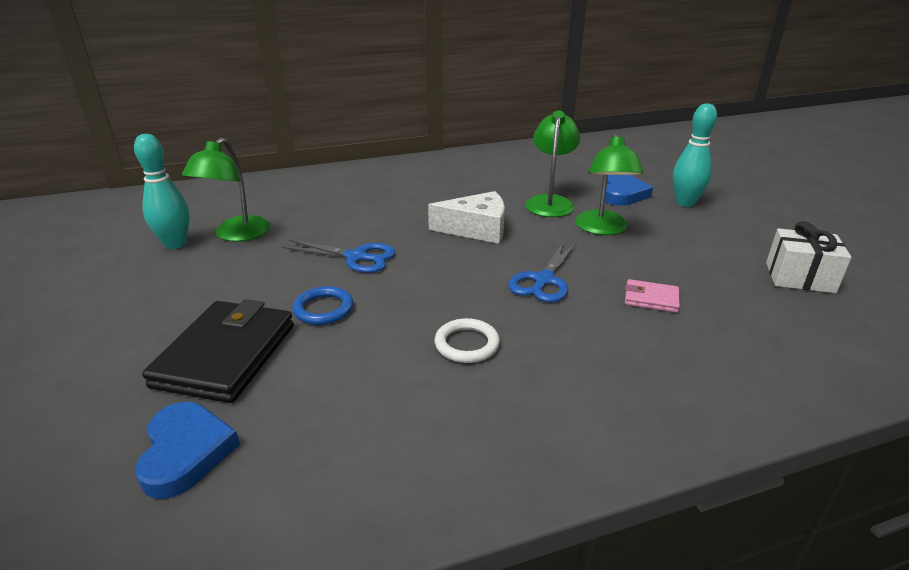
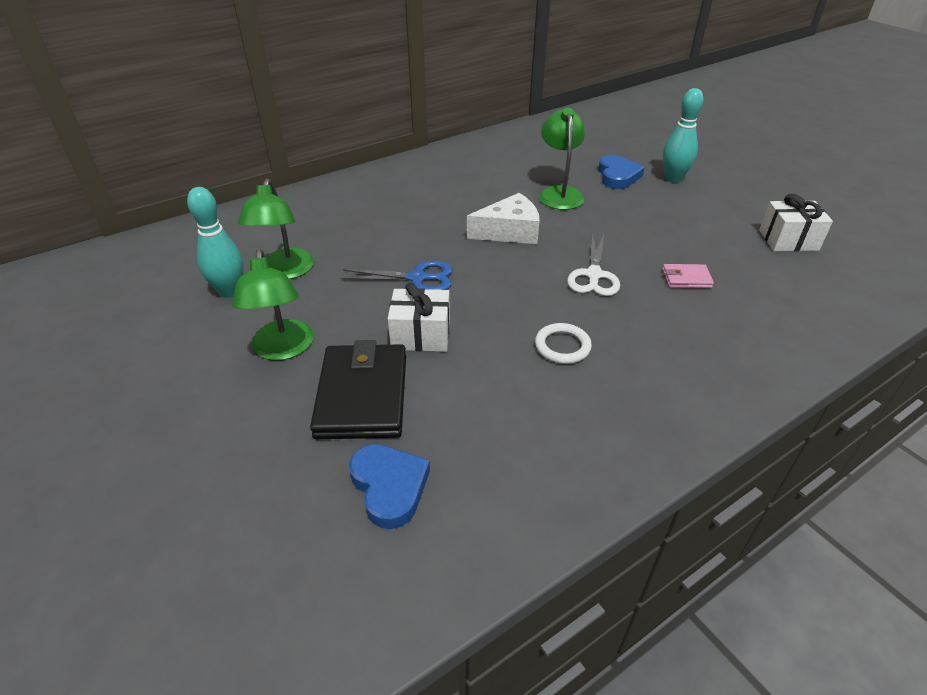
camera: 15 degrees left, 10 degrees up
blue ring [292,286,354,325] -> white gift [388,282,450,352]
blue scissors [508,241,577,302] -> white scissors [567,234,620,296]
green lamp [575,133,644,235] -> green lamp moved to [232,249,314,360]

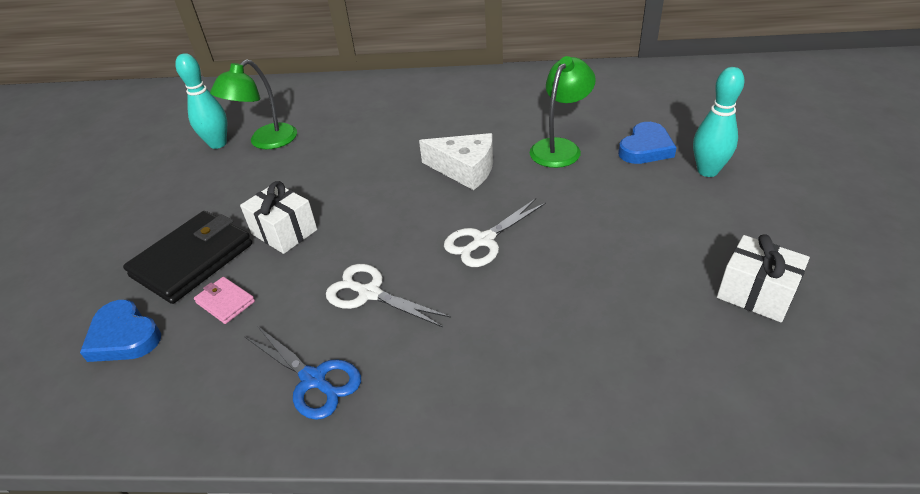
camera: 40 degrees right, 0 degrees up
green lamp [232,249,314,360] -> none
blue scissors [341,260,453,290] -> blue scissors moved to [245,326,361,420]
blue heart [349,444,430,529] -> blue heart turned 120 degrees clockwise [80,300,161,362]
white ring [535,323,592,364] -> white scissors [326,264,451,327]
pink wallet [662,264,714,288] -> pink wallet moved to [194,277,255,324]

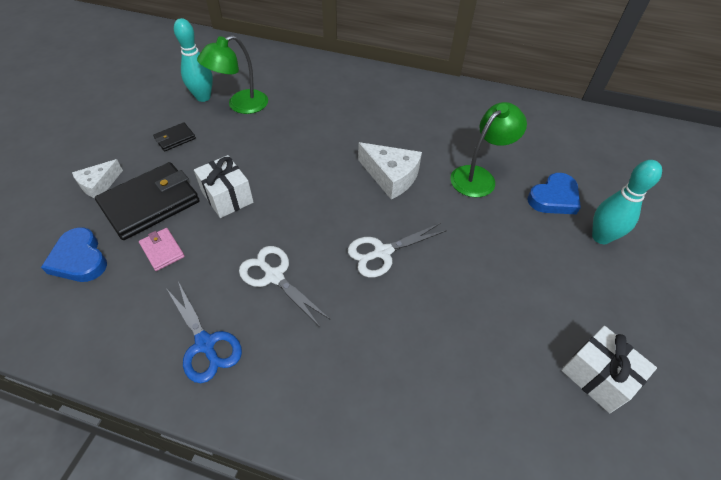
camera: 10 degrees right, 10 degrees up
none -> white cheese [72,159,123,198]
none -> black wallet [153,122,196,151]

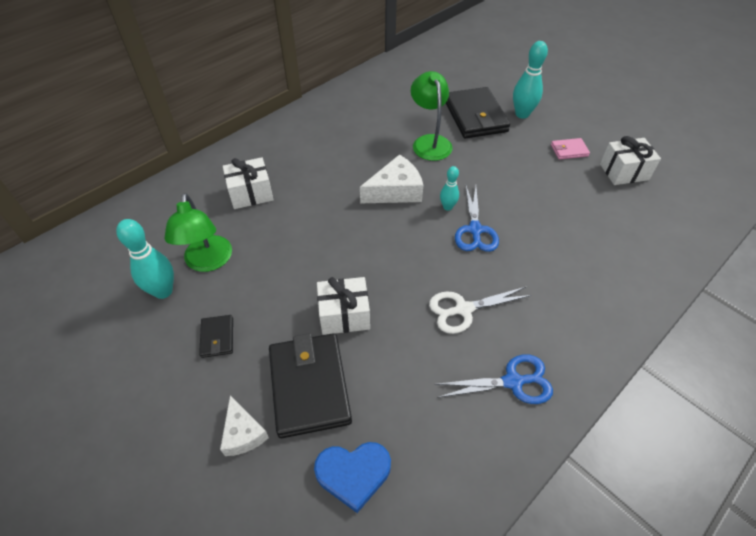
camera: 60 degrees left, 0 degrees up
pink wallet [139,228,185,271] -> pink wallet moved to [551,138,590,160]
white scissors [348,223,447,278] -> blue scissors [455,186,499,252]
blue heart [527,173,581,215] -> black wallet [446,87,510,139]
none -> white gift [223,157,273,209]
none -> turquoise bowling pin [440,166,459,211]

